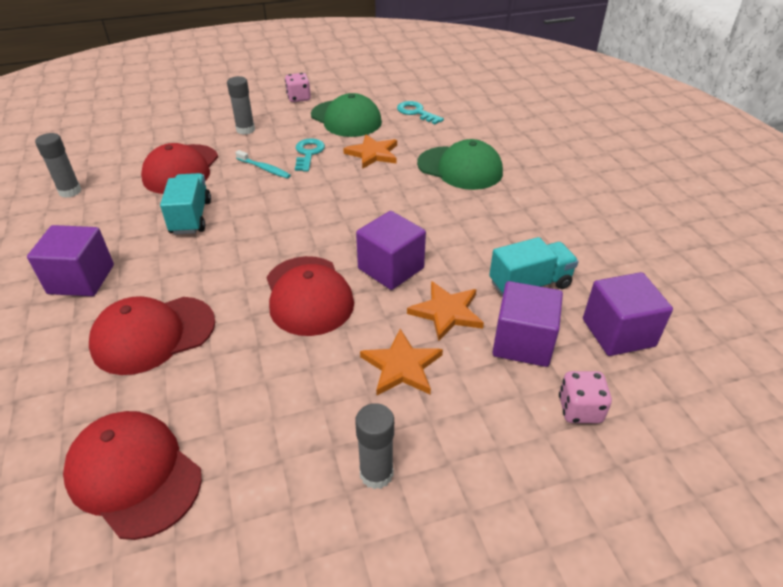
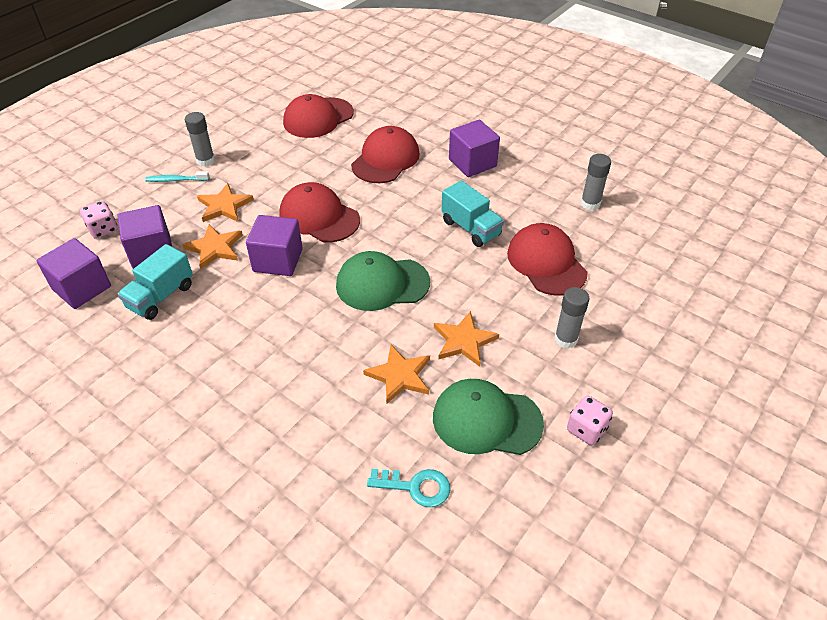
camera: 145 degrees right, 5 degrees up
red cap [63,411,202,540] -> red cap turned 135 degrees clockwise [283,94,354,138]
turquoise toothbrush [235,150,291,179] -> turquoise toothbrush moved to [145,171,209,182]
turquoise key [295,138,325,172] -> orange star [434,311,499,367]
green cap [417,139,503,190] -> green cap moved to [336,251,430,311]

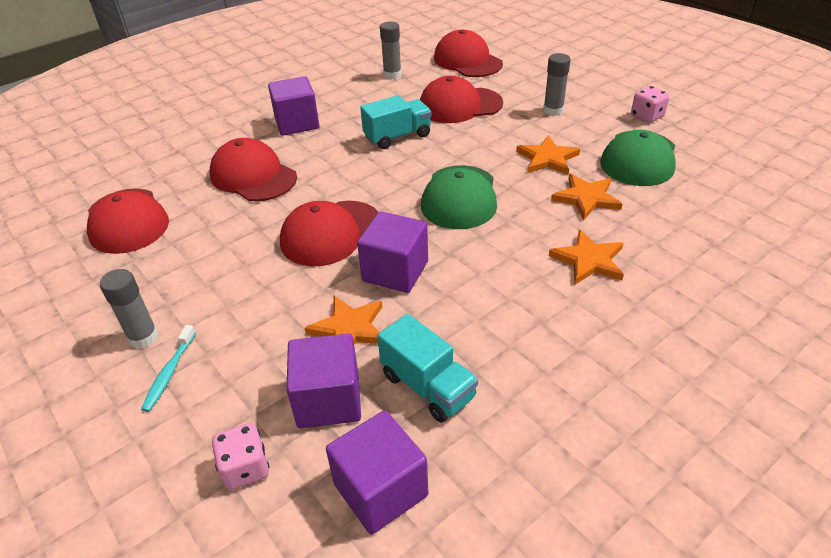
camera: 75 degrees left, 5 degrees down
orange star [197,183,254,222] -> orange star moved to [549,229,624,285]
turquoise key [367,469,451,507] -> none
none -> red cap [434,30,503,77]

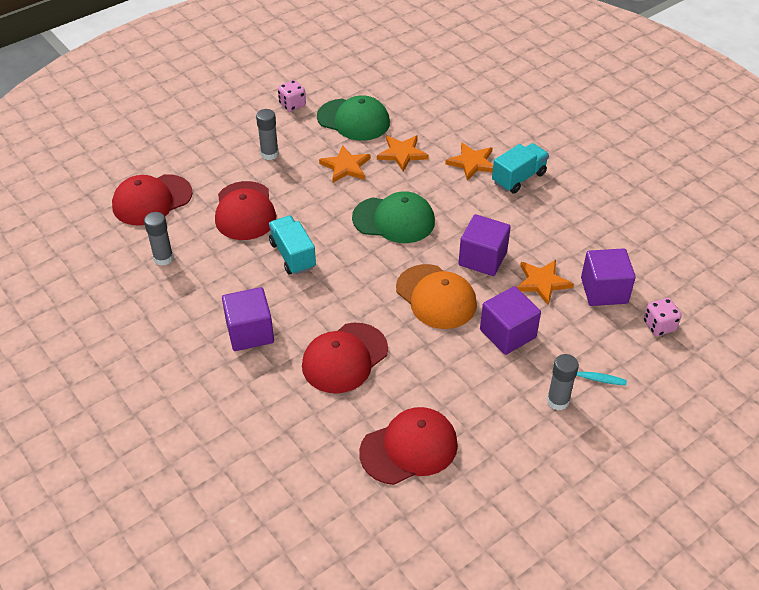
camera: 90 degrees left, 5 degrees up
red cap [280,201,378,267] -> orange cap [396,264,477,329]
purple cube [326,410,429,535] -> purple cube moved to [480,286,541,355]
turquoise truck [377,314,478,423] -> turquoise truck moved to [492,143,549,194]

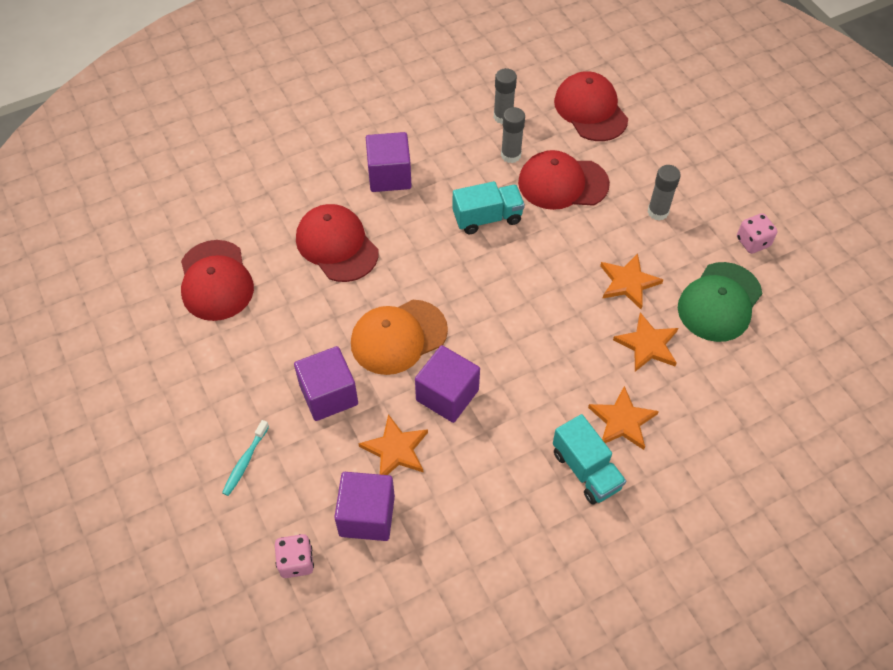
camera: 100 degrees right, 10 degrees up
green cap [352,191,435,243] -> none
grey glue stick [547,354,579,410] -> grey glue stick moved to [501,107,525,163]

